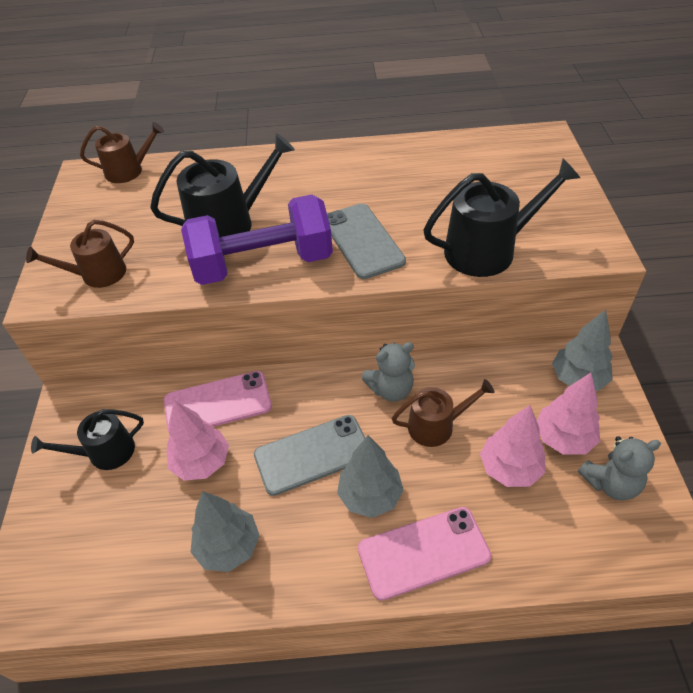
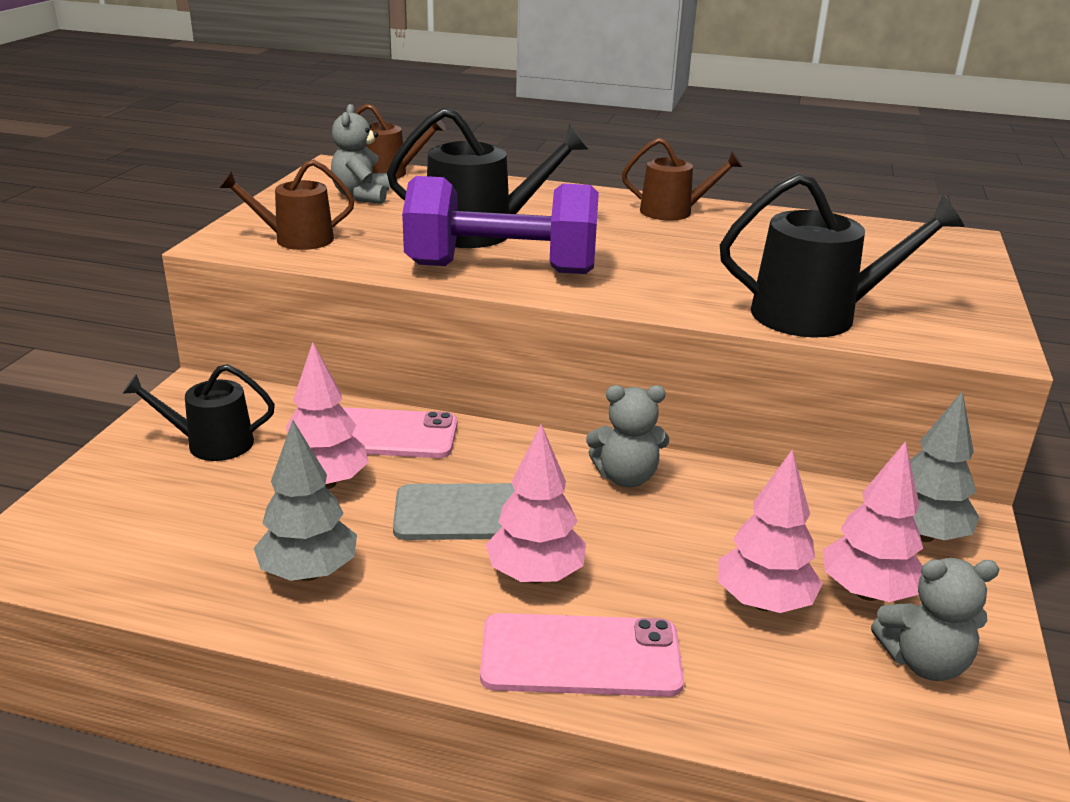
camera: 15 degrees right, 20 degrees down
grey phone [327,203,406,279] -> none
grey tree [337,435,404,518] -> pink tree [486,424,586,583]
brown watering can [392,379,495,447] -> brown watering can moved to [622,138,742,221]
none -> grey teddy bear [331,104,389,204]

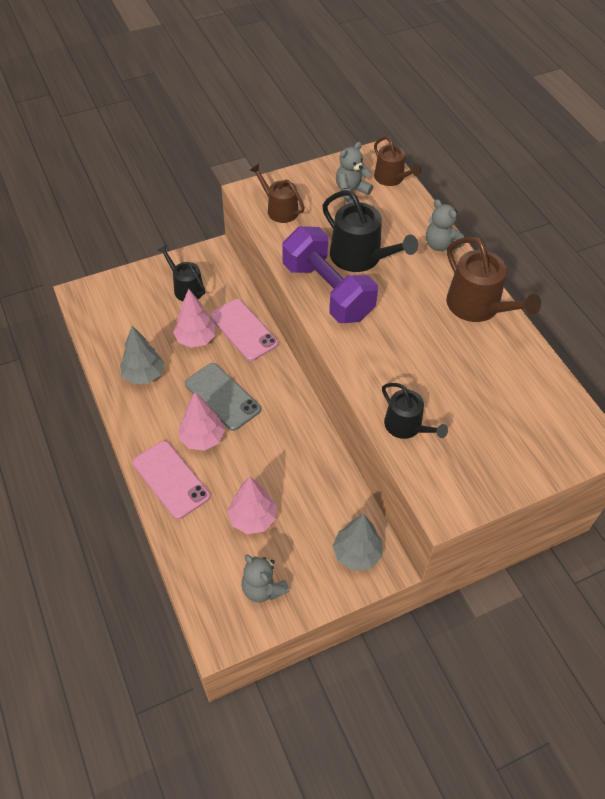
camera: 50 degrees right, 25 degrees up
grey teddy bear [586,385,669,487] -> grey teddy bear moved to [426,199,464,251]
brown watering can [622,138,742,221] -> brown watering can [446,237,541,322], size x1.57
black watering can [720,173,964,337] -> black watering can [382,383,448,439], size x0.64
pink tree [823,441,923,602] -> none

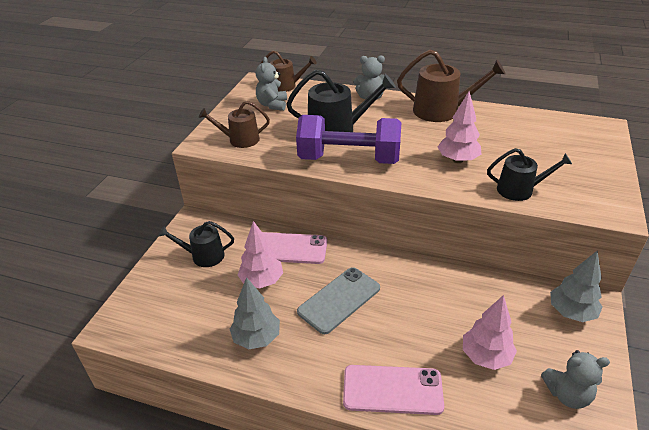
camera: 45 degrees left, 15 degrees down
pink tree [179,392,225,451] -> pink tree moved to [438,91,481,163]
grey phone [185,363,261,431] -> grey phone turned 45 degrees counterclockwise [297,267,380,334]

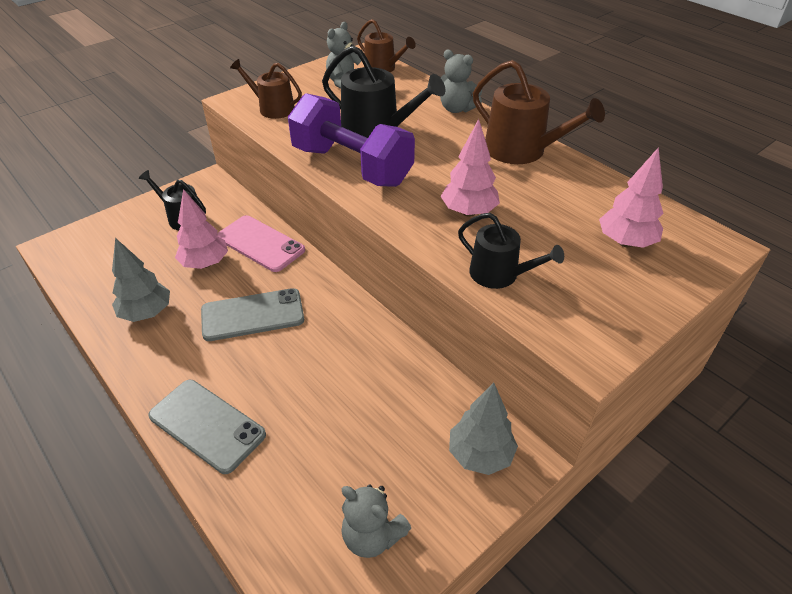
camera: 30 degrees right, 5 degrees up
pink phone [343,365,444,415] -> grey phone [148,380,266,474]
pink tree [463,295,517,370] -> pink tree moved to [599,147,663,248]

